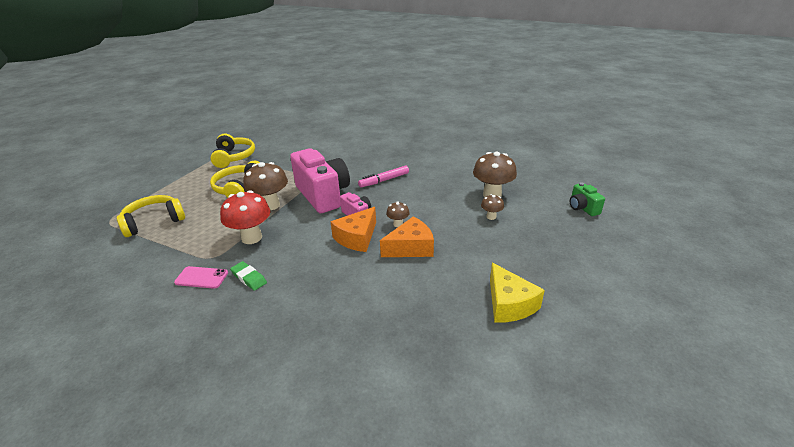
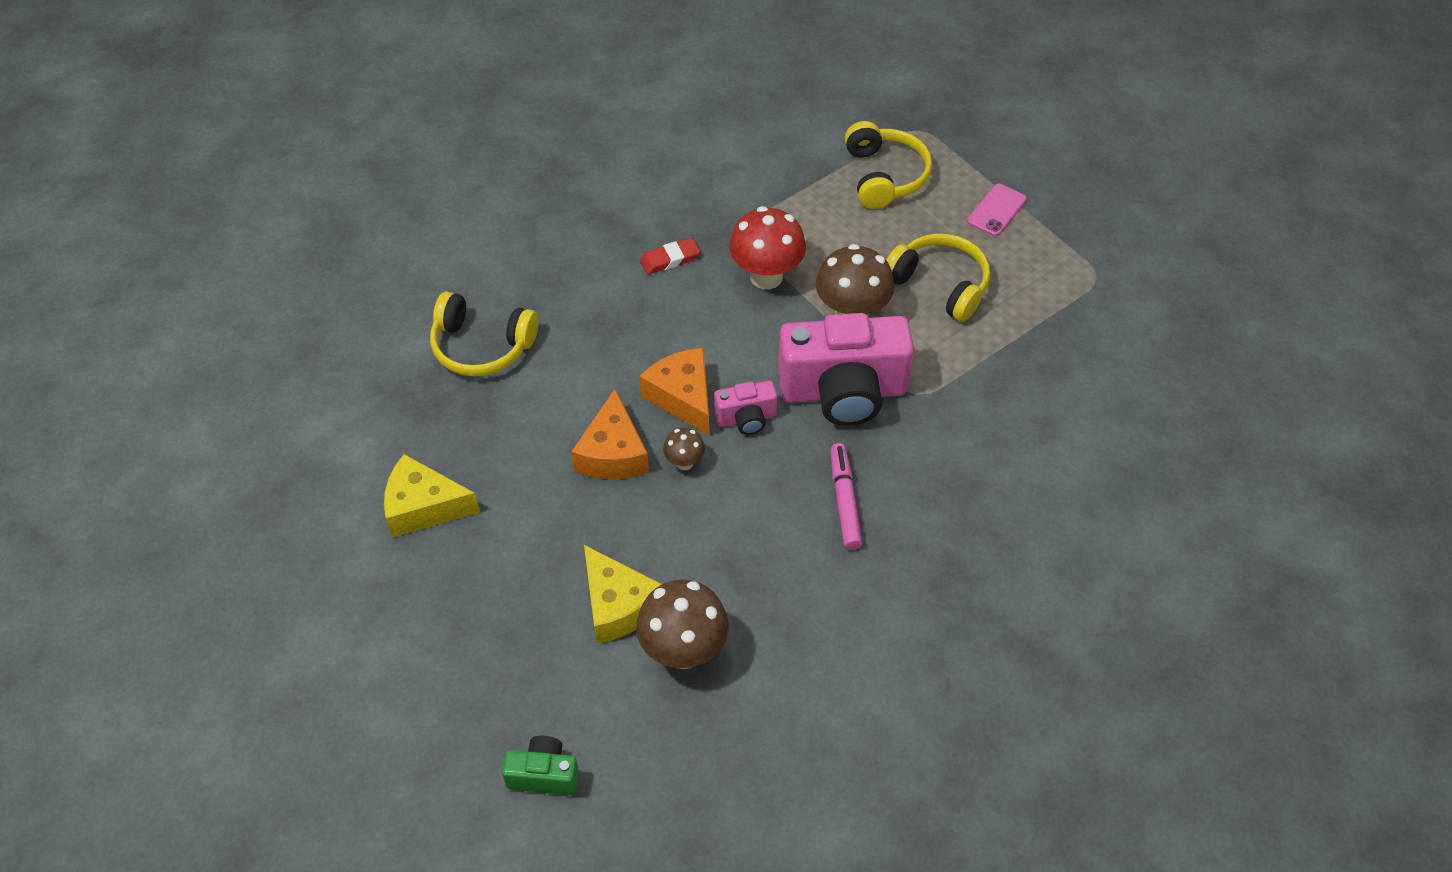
camera: 115 degrees right, 20 degrees up
pink phone [174,266,228,289] -> pink phone moved to [967,184,1027,236]
yellow headphones [211,134,255,168] -> yellow headphones moved to [430,291,539,376]
green eraser [230,261,267,291] -> red eraser [640,238,700,274]
brown mushroom [481,194,504,220] -> yellow cheese [584,545,662,644]

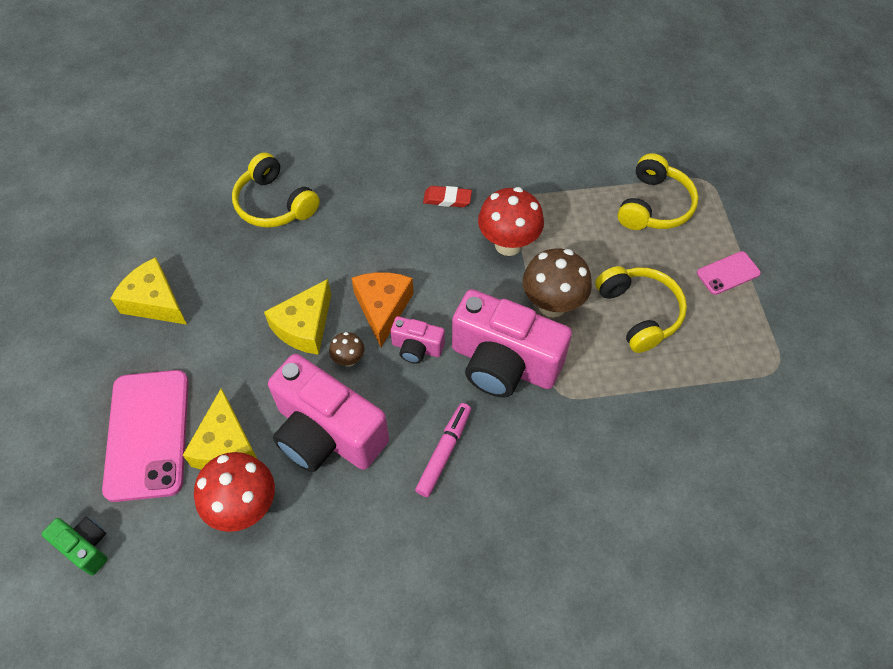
camera: 30 degrees right, 5 degrees up
orange cheese [571,389,649,479] -> yellow cheese [264,279,331,355]
brown mushroom [636,580,729,669] -> red mushroom [194,452,275,532]
none -> pink phone [102,370,189,502]
none -> pink camera [268,354,389,472]

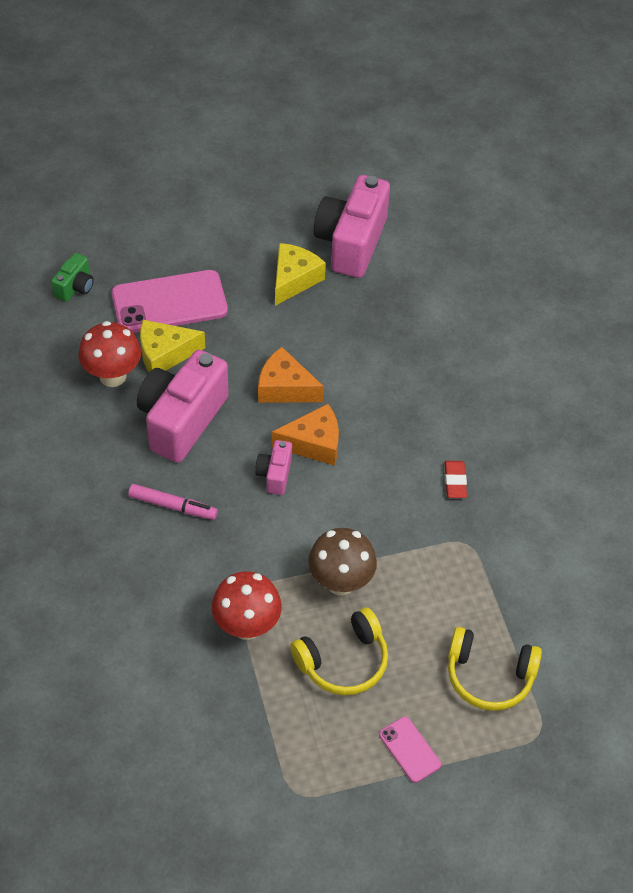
camera: 80 degrees right, 5 degrees down
yellow headphones [232,152,320,228] -> none
yellow cheese [264,279,331,355] -> orange cheese [258,347,324,403]
brown mushroom [329,332,364,367] -> none
pink camera [452,289,572,398] -> pink camera moved to [314,175,390,278]
red mushroom [478,187,544,256] -> red mushroom moved to [212,571,282,640]

